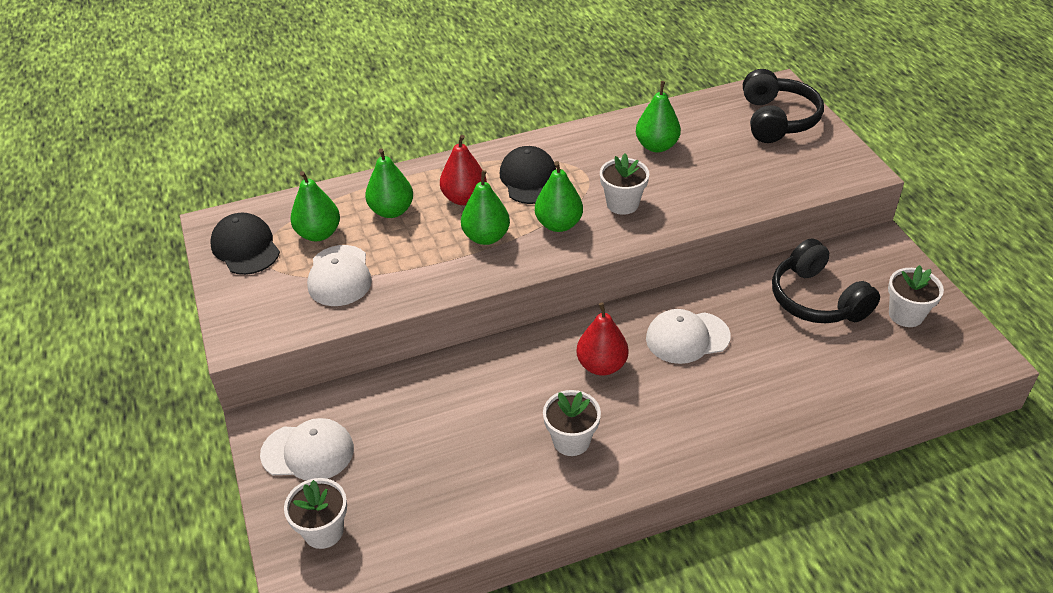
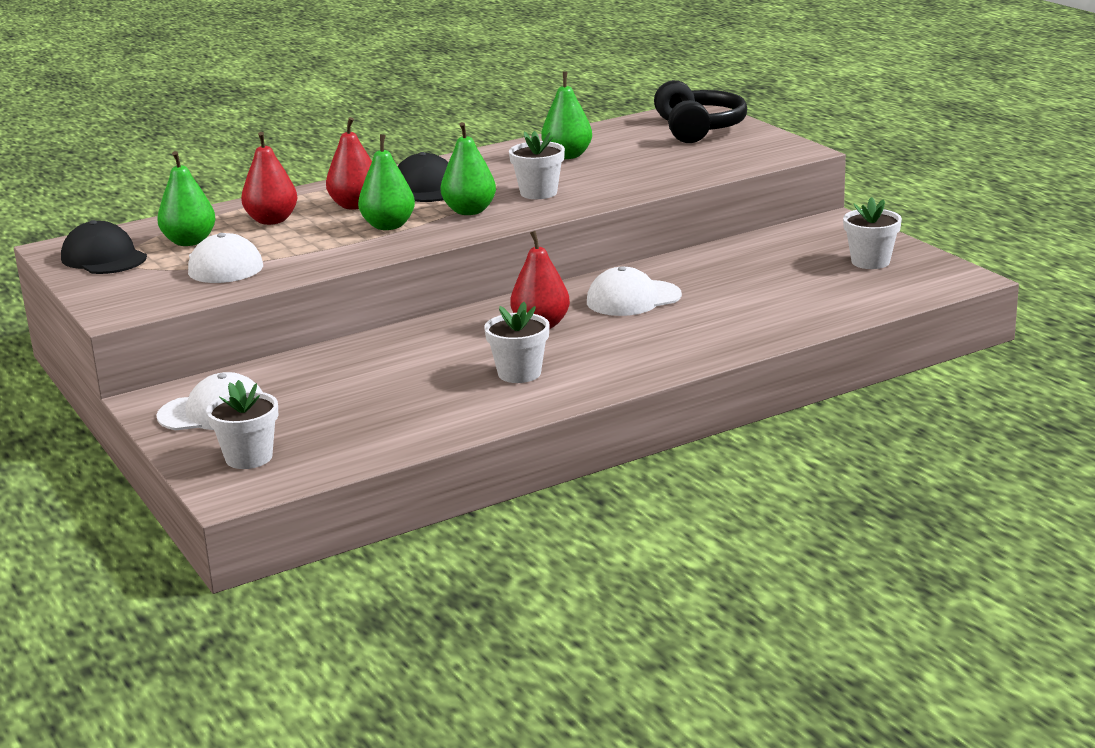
camera: 10 degrees left, 20 degrees down
green pear [365,148,413,218] -> red pear [241,132,297,225]
black headphones [772,239,880,323] -> none

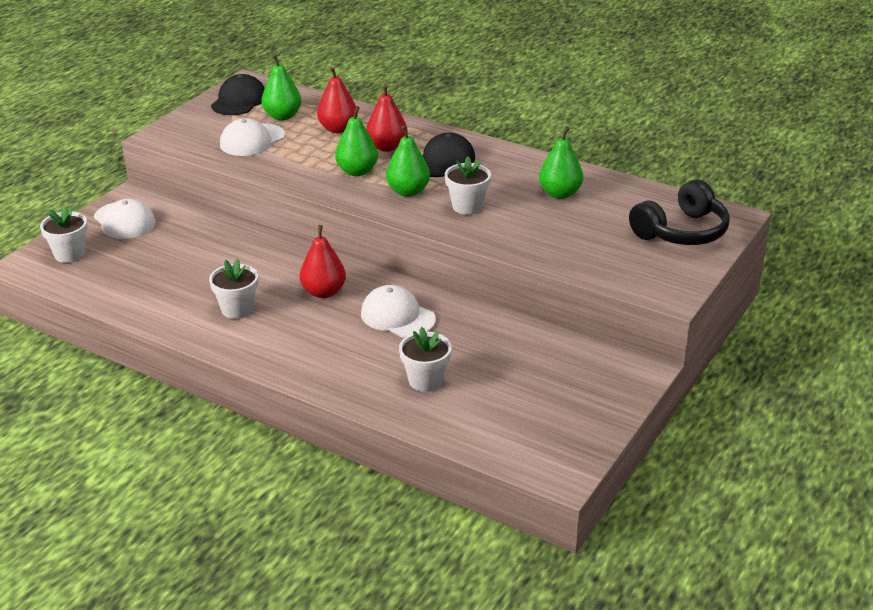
camera: 60 degrees right, 10 degrees up
white flower pot [843,197,902,269] -> white flower pot moved to [399,327,452,392]

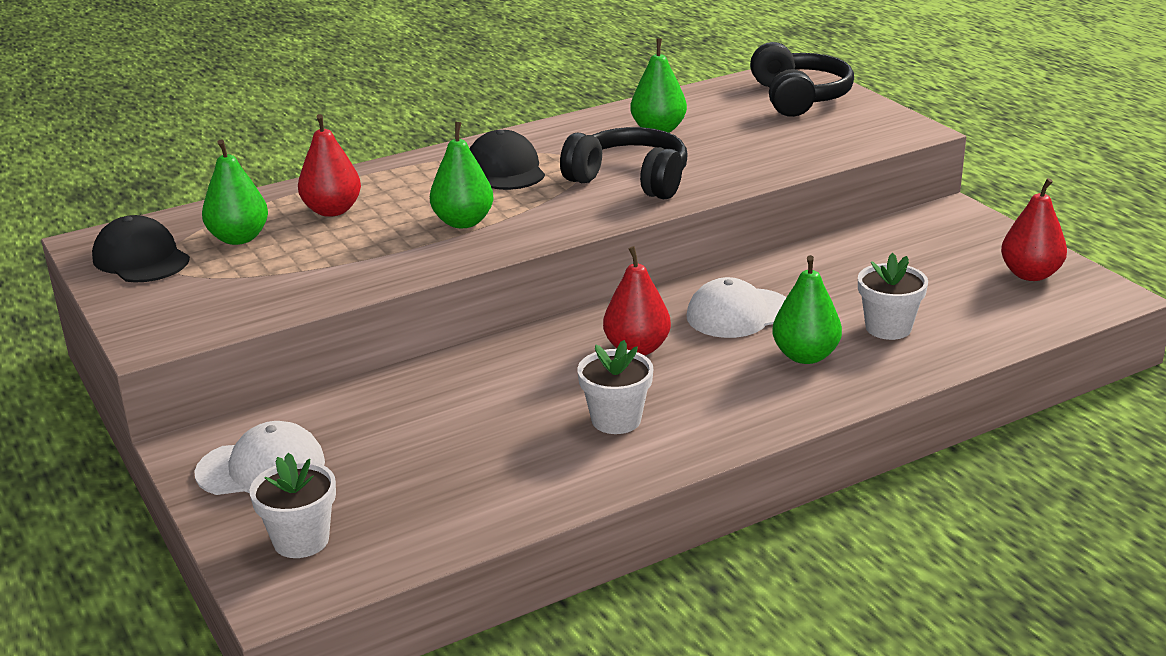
camera: 60 degrees left, 5 degrees down
white cap [220,118,285,156] -> none
red pear [366,84,408,152] -> red pear moved to [1001,178,1067,281]
green pear [386,126,430,197] -> green pear moved to [772,255,842,364]
white flower pot [445,156,491,215] -> black headphones [560,127,687,199]

